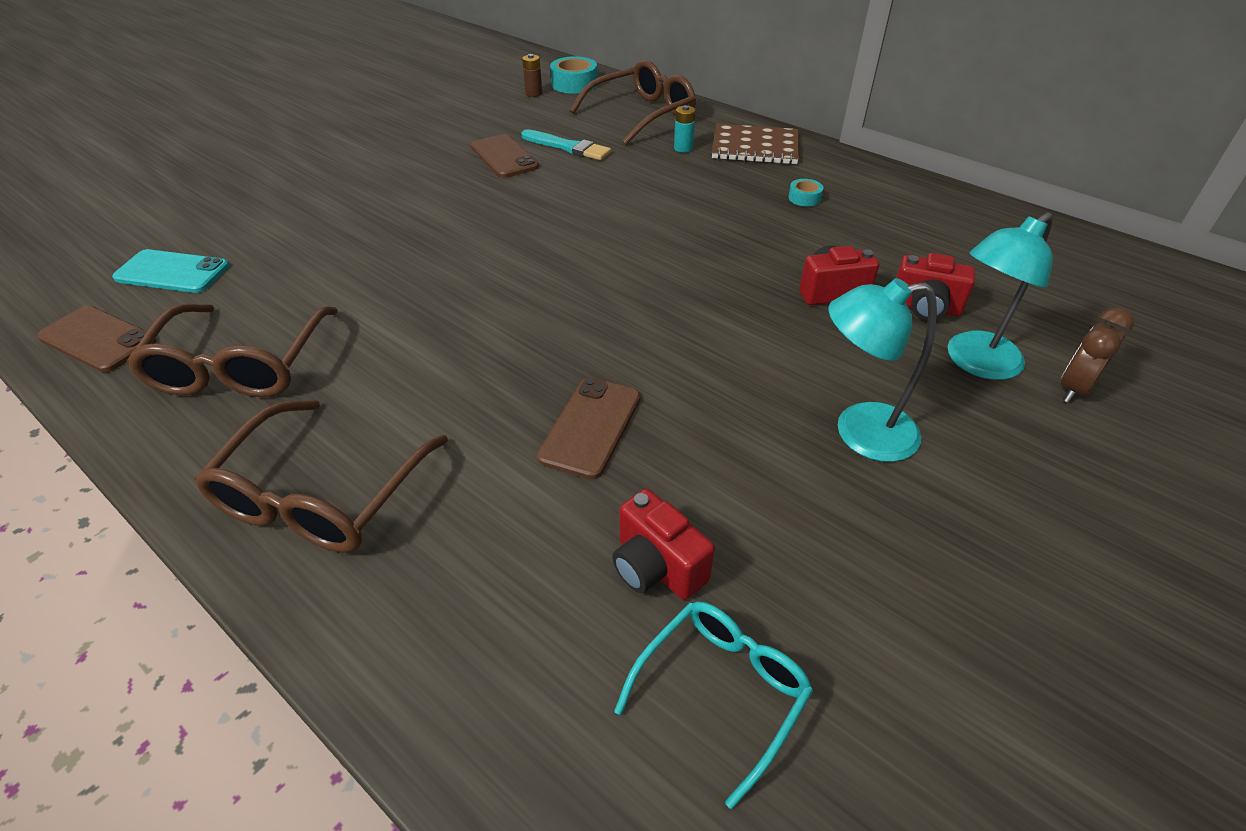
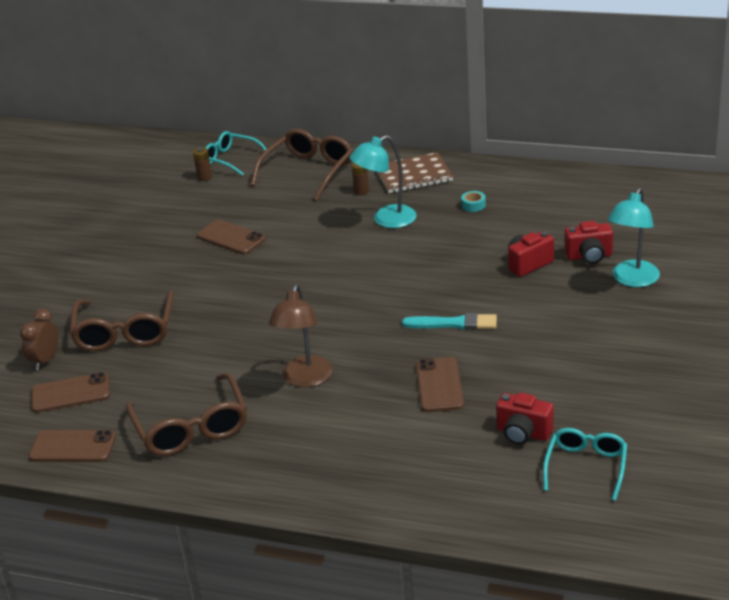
camera: 20 degrees left, 10 degrees down
turquoise phone [112,249,229,293] -> brown phone [31,372,110,413]
brown glasses [195,400,448,553] -> brown glasses moved to [70,290,174,351]
turquoise brush [521,129,611,160] -> turquoise brush moved to [402,313,497,330]
turquoise tape [550,56,597,94] -> turquoise glasses [205,131,266,176]
turquoise battery [674,105,696,153] -> brown battery [352,163,369,195]
turquoise lamp [828,278,937,462] -> turquoise lamp moved to [350,135,417,228]
brown clock [1061,307,1134,403] -> brown clock moved to [20,308,59,370]
none -> brown lamp [269,284,333,387]

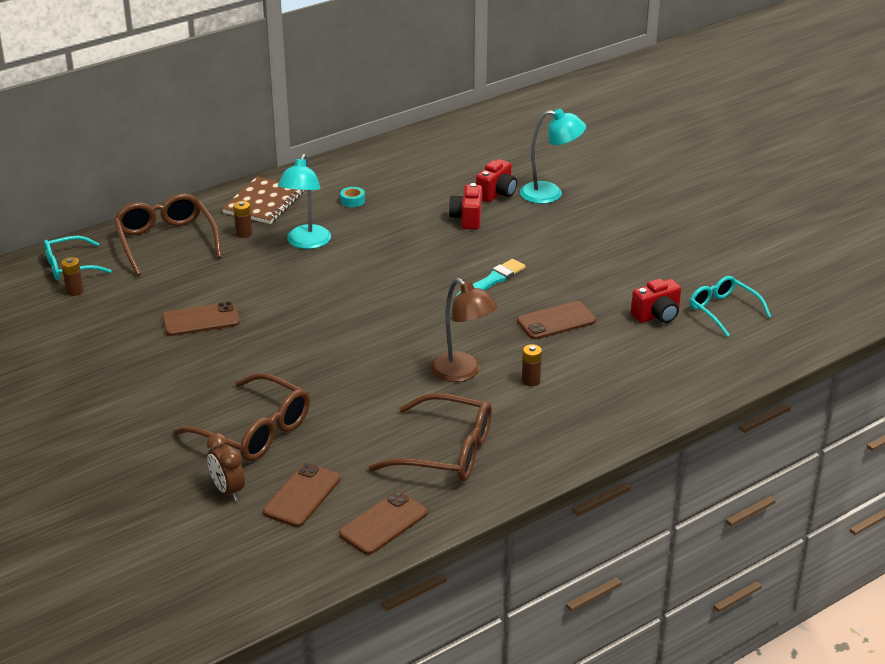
camera: 55 degrees left, 0 degrees up
brown phone [416,357,464,412] -> brown phone turned 60 degrees counterclockwise [517,301,596,339]
turquoise lamp [608,188,660,287] -> turquoise lamp turned 60 degrees counterclockwise [520,109,586,204]
none -> brown battery [522,344,542,386]

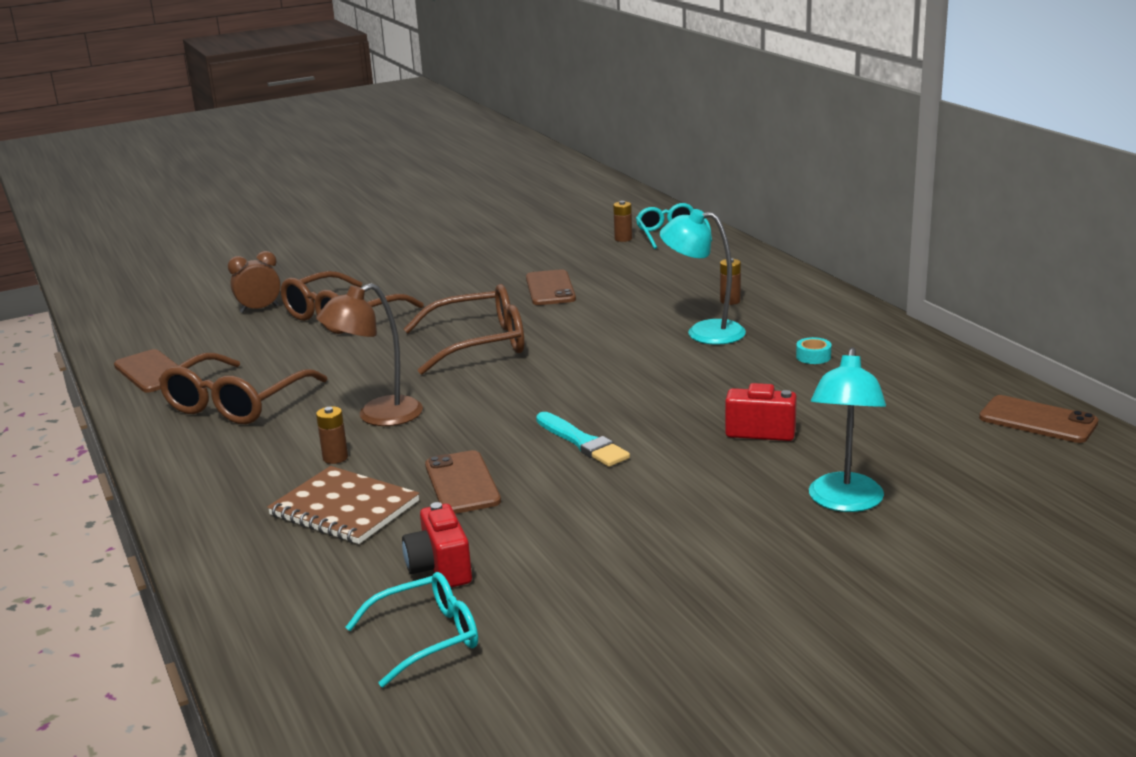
camera: 100 degrees right, 10 degrees down
brown glasses [113,193,222,276] -> brown glasses moved to [403,284,524,375]
brown notebook [222,176,304,224] -> brown notebook moved to [267,466,420,544]
brown phone [263,463,341,527] -> brown phone moved to [979,395,1099,443]
red camera [476,159,517,202] -> none

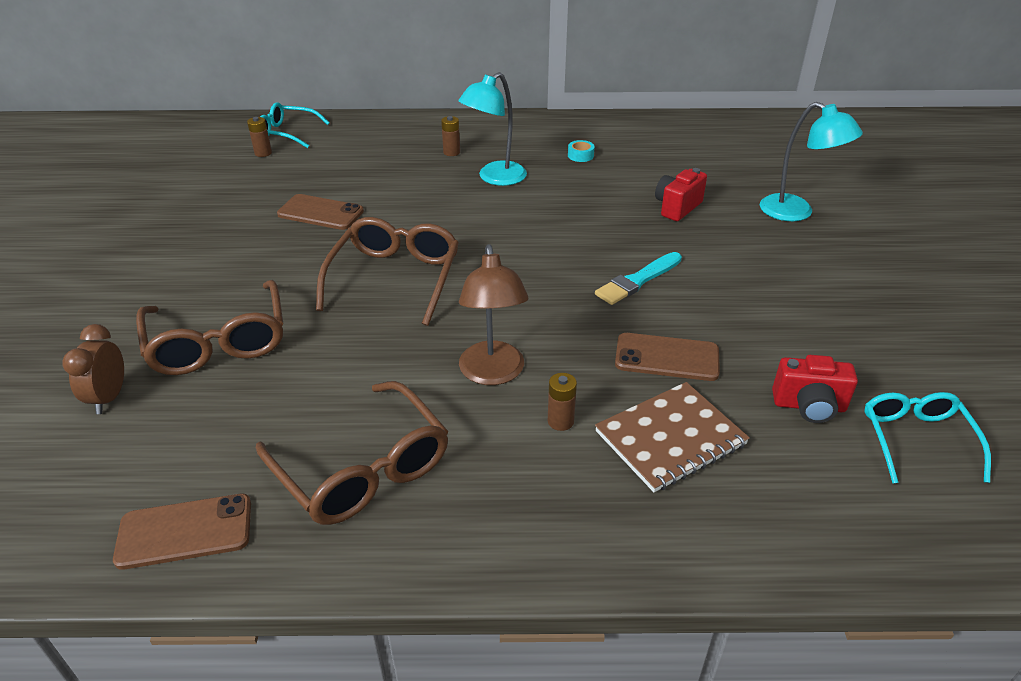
camera: 65 degrees left, 15 degrees up
turquoise brush [536,412,630,467] -> turquoise brush turned 150 degrees clockwise [595,252,682,305]
brown phone [979,395,1099,443] -> none

